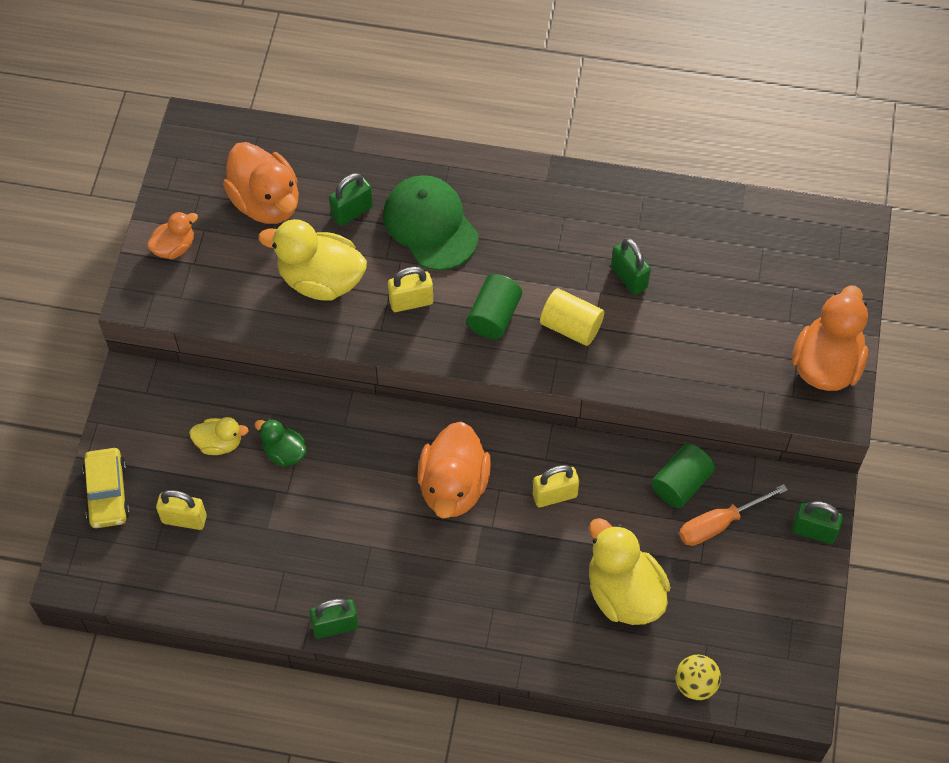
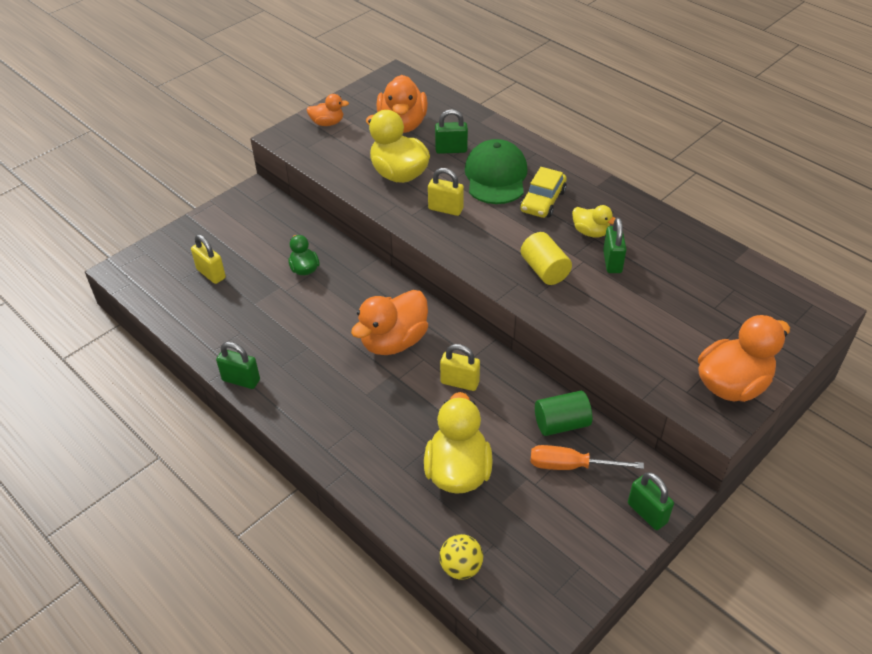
camera: 35 degrees right, 15 degrees down
yellow car [82,448,130,528] -> yellow car moved to [520,167,567,218]
yellow duck [189,417,249,455] -> yellow duck moved to [572,205,616,237]
green cylinder [467,274,522,339] -> none

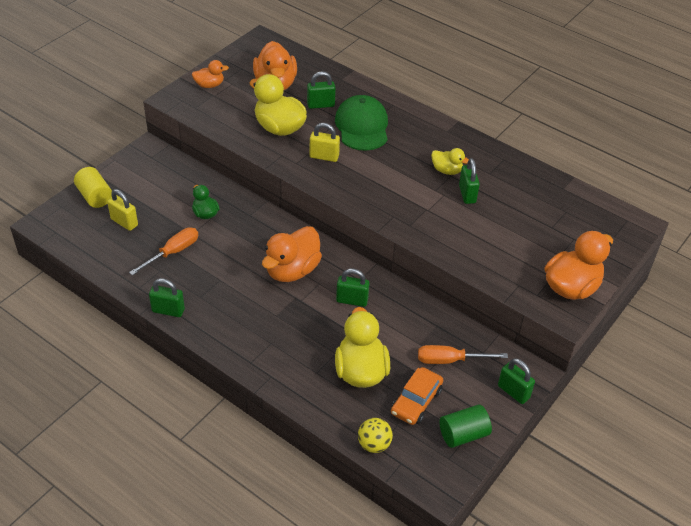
camera: 10 degrees left, 0 degrees up
yellow padlock [440,344,480,391] -> green padlock [336,269,369,307]
yellow car [520,167,567,218] -> none
yellow cylinder [521,232,572,285] -> yellow cylinder moved to [74,167,112,208]
green cylinder [535,391,592,436] -> green cylinder moved to [439,404,492,448]
none -> orange screwdriver [129,227,198,275]
none -> orange car [391,367,443,425]

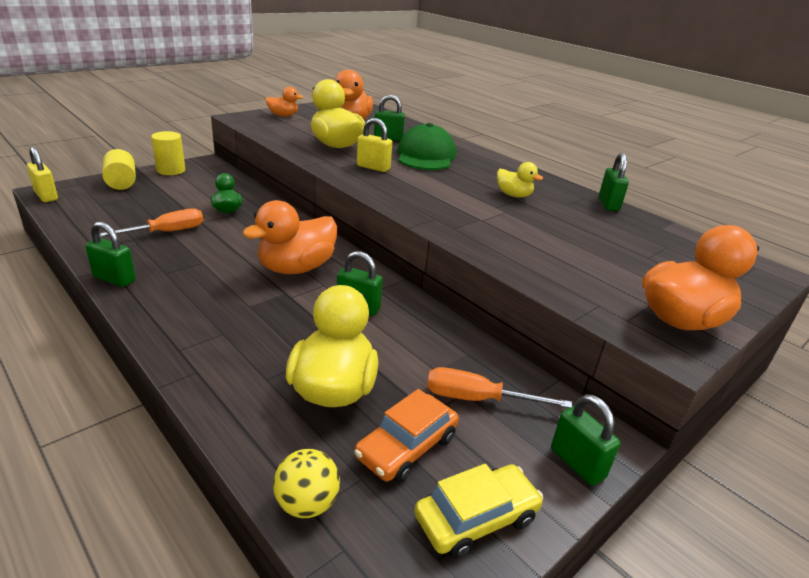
camera: 10 degrees right, 15 degrees down
yellow padlock [107,189,138,231] -> yellow padlock moved to [27,147,58,202]
green cylinder [439,404,492,448] -> yellow car [414,464,543,559]
green padlock [459,158,480,204] -> green padlock moved to [599,153,629,211]
none -> yellow cylinder [151,131,185,175]

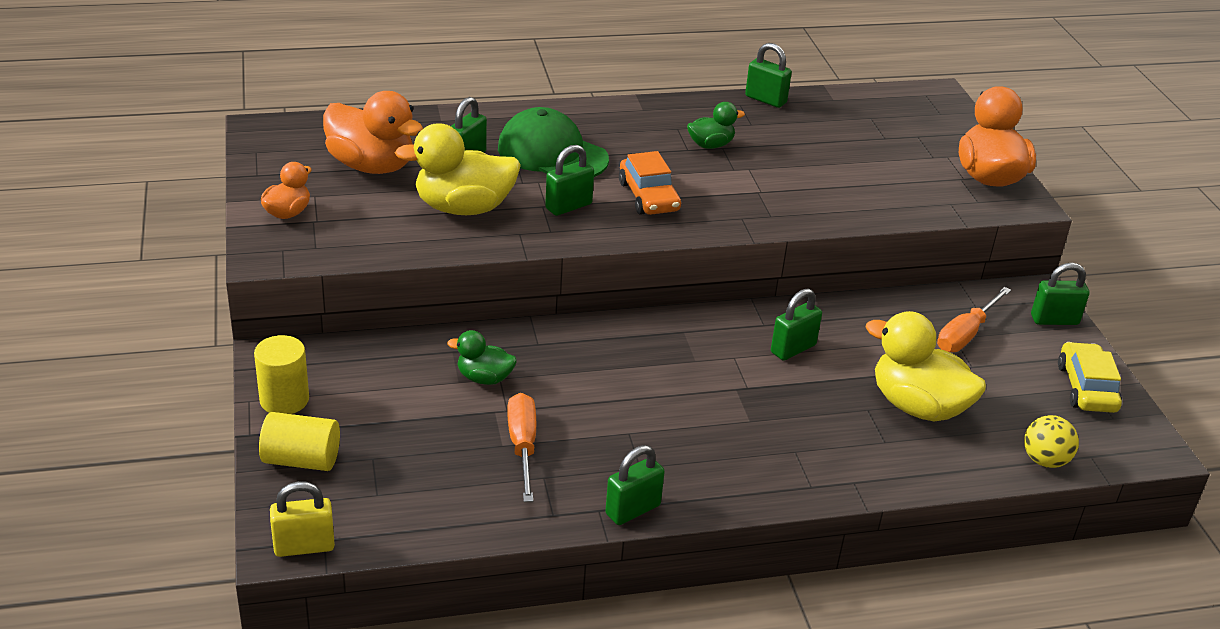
camera: 60 degrees left, 5 degrees up
orange duck [242,200,337,274] -> none
orange car [354,389,459,483] -> orange car moved to [619,151,681,215]
yellow padlock [357,118,392,172] -> green padlock [545,145,594,216]
yellow duck [497,162,543,198] -> green duck [687,102,745,149]

